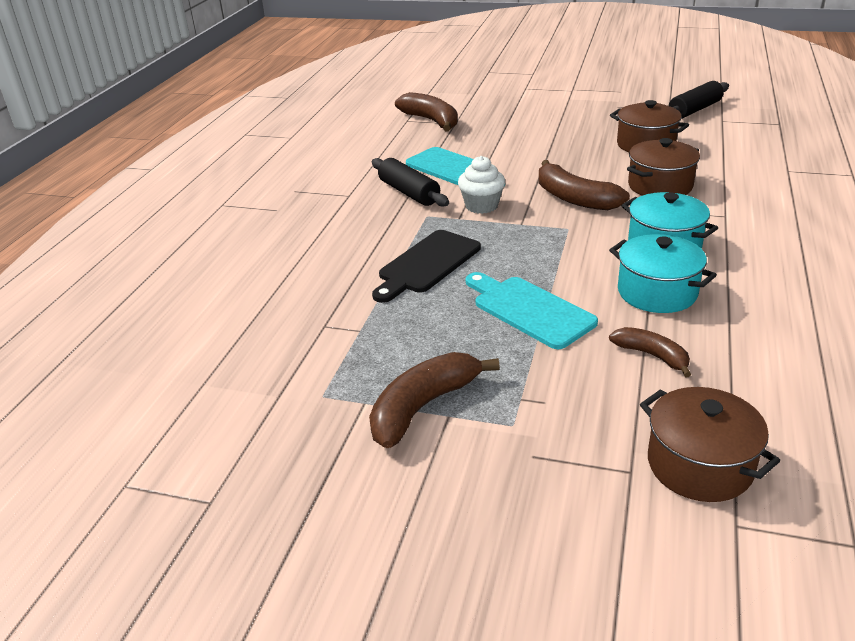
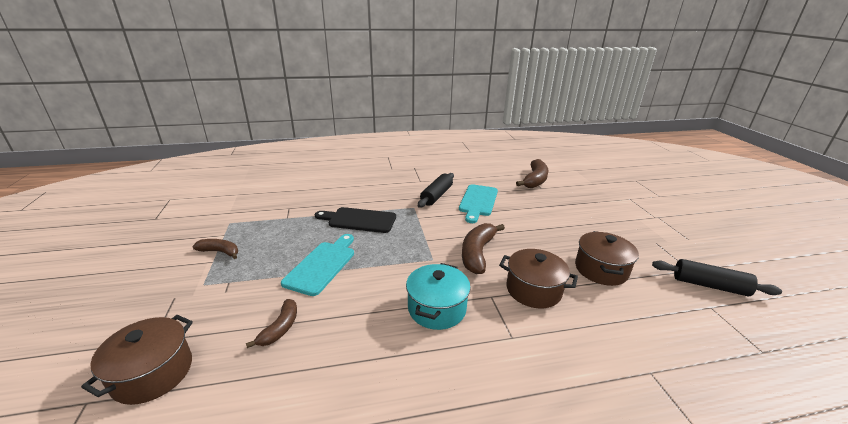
camera: 60 degrees right, 5 degrees down
brown banana [369,352,500,448] -> brown banana [193,239,238,259], size x0.60
white cupcake [458,156,505,214] -> none
turquoise pot [609,234,717,313] -> none

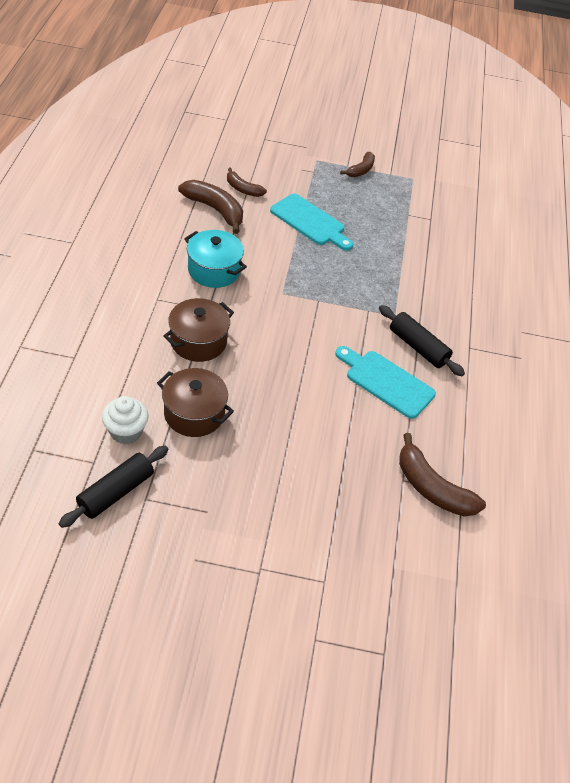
camera: 105 degrees right, 20 degrees up
brown pot [81,315,193,405] -> none
black cutting board [315,207,396,233] -> none
brown banana [462,223,505,274] -> brown banana moved to [178,180,243,234]
none -> white cupcake [102,396,148,444]

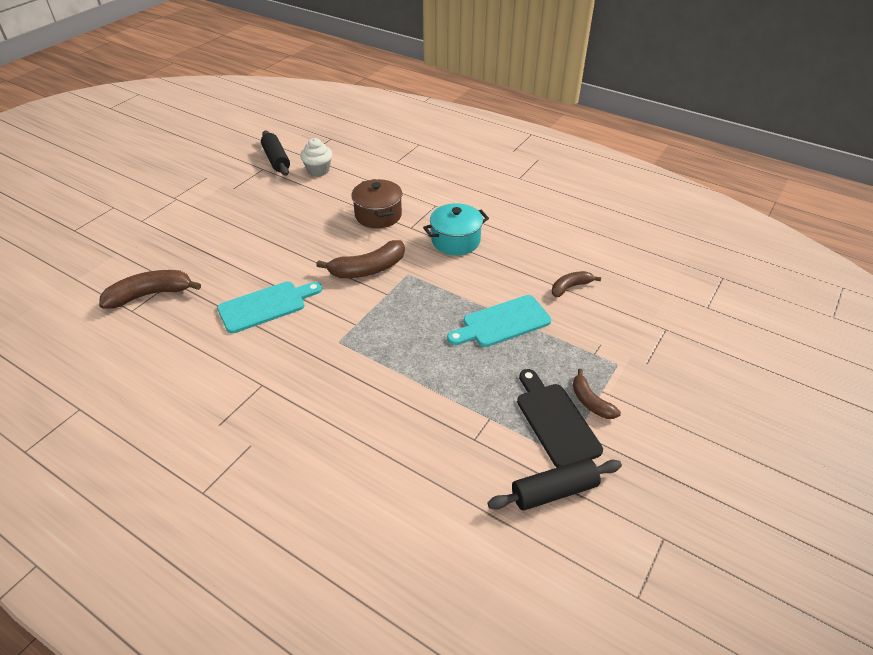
camera: 120 degrees right, 5 degrees down
brown pot [157,368,234,437] -> none
brown banana [178,180,243,234] -> brown banana moved to [316,240,405,278]
black rolling pin [379,305,465,376] -> black rolling pin moved to [488,458,622,511]
none -> black cutting board [517,369,603,467]

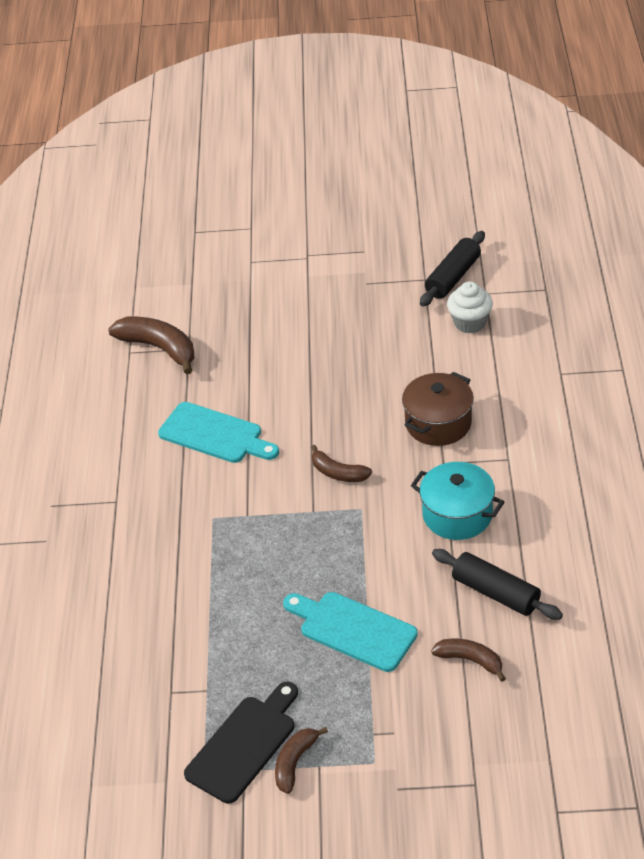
camera: 60 degrees right, 0 degrees up
brown banana [316,240,405,278] -> brown banana [311,445,372,482], size x0.60
black rolling pin [488,458,622,511] -> black rolling pin moved to [432,549,563,620]

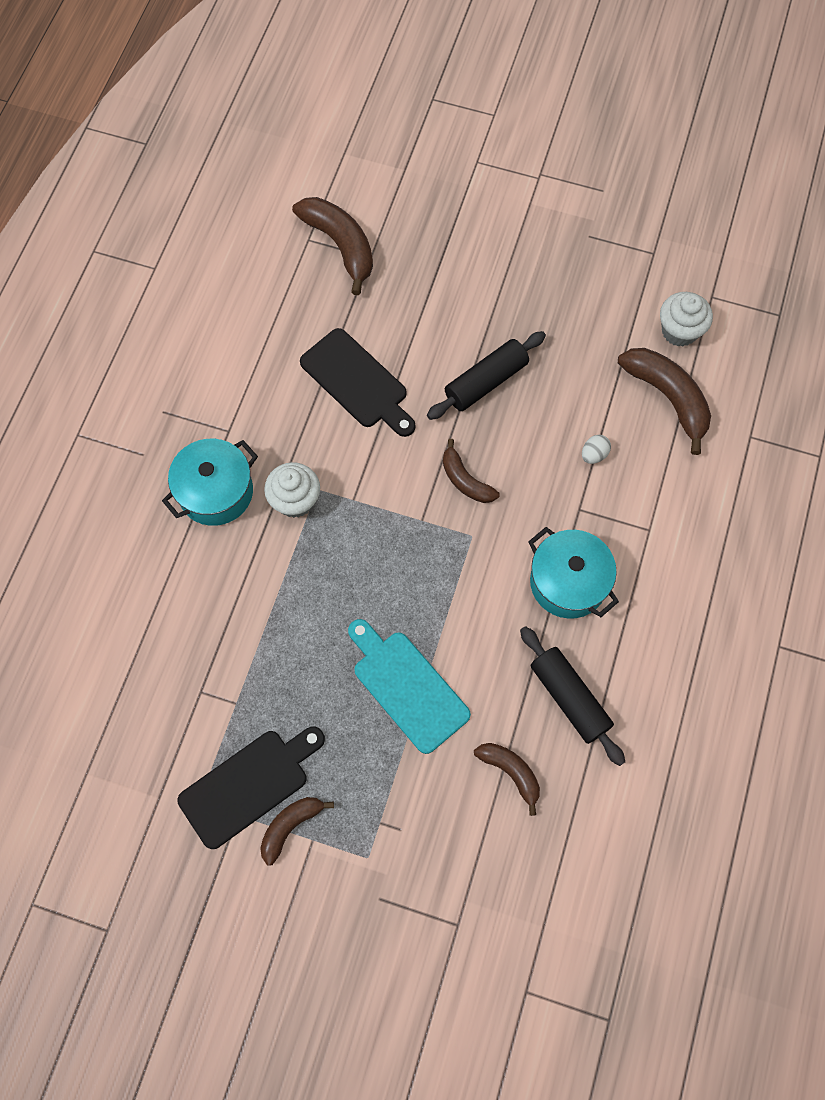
camera: 15 degrees right, 25 degrees up
turquoise cutting board [158,402,279,463] -> black cutting board [300,328,416,437]
brown pot [402,372,474,446] -> white egg [582,435,611,464]
black rolling pin [420,231,485,307] -> black rolling pin moved to [427,331,546,420]
none -> turquoise pot [162,439,258,526]
none -> white cupcake [264,462,320,518]
none -> brown banana [618,348,711,455]

